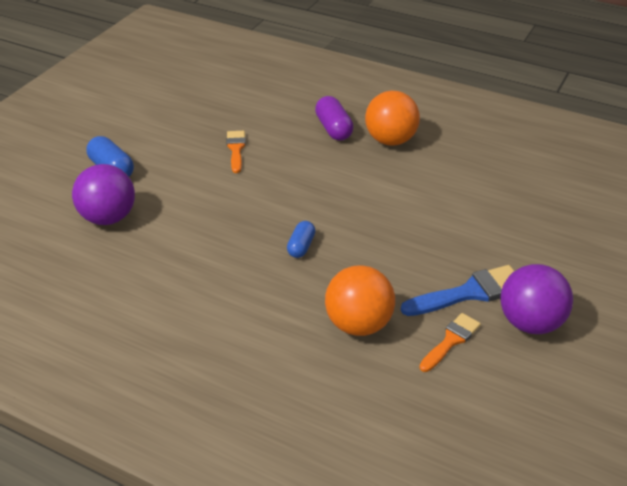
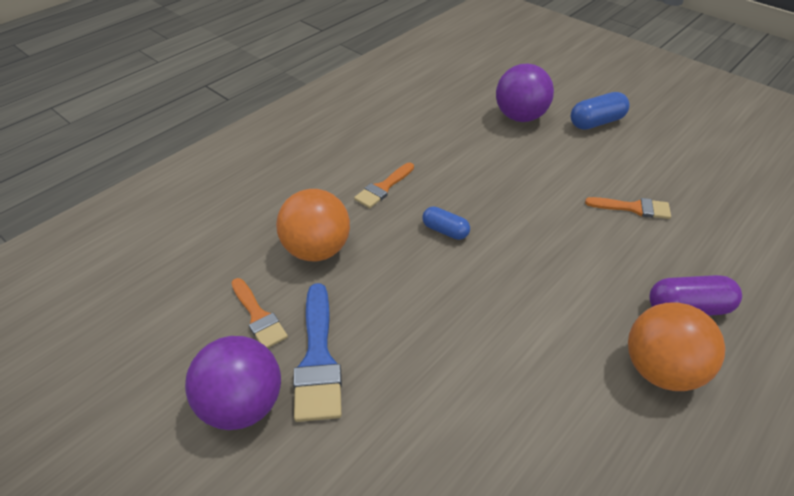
camera: 105 degrees right, 5 degrees up
none -> orange brush [354,163,414,208]

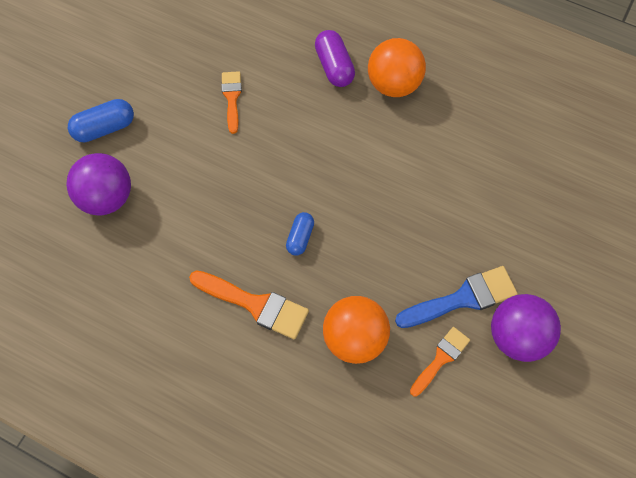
camera: 105 degrees left, 20 degrees up
orange brush [354,163,414,208] -> orange brush [189,270,309,339], size x1.57
blue capsule [571,92,629,130] -> blue capsule turned 75 degrees counterclockwise [68,99,134,142]

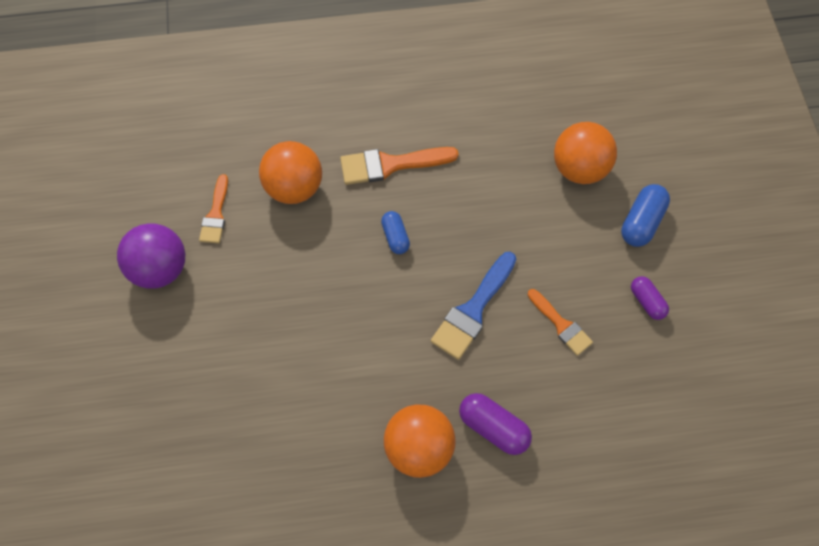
camera: 145 degrees right, 0 degrees up
purple ball [66,153,131,215] -> orange ball [554,122,617,184]
blue brush [395,266,518,328] -> blue brush moved to [431,252,516,360]
none -> purple capsule [631,276,669,320]

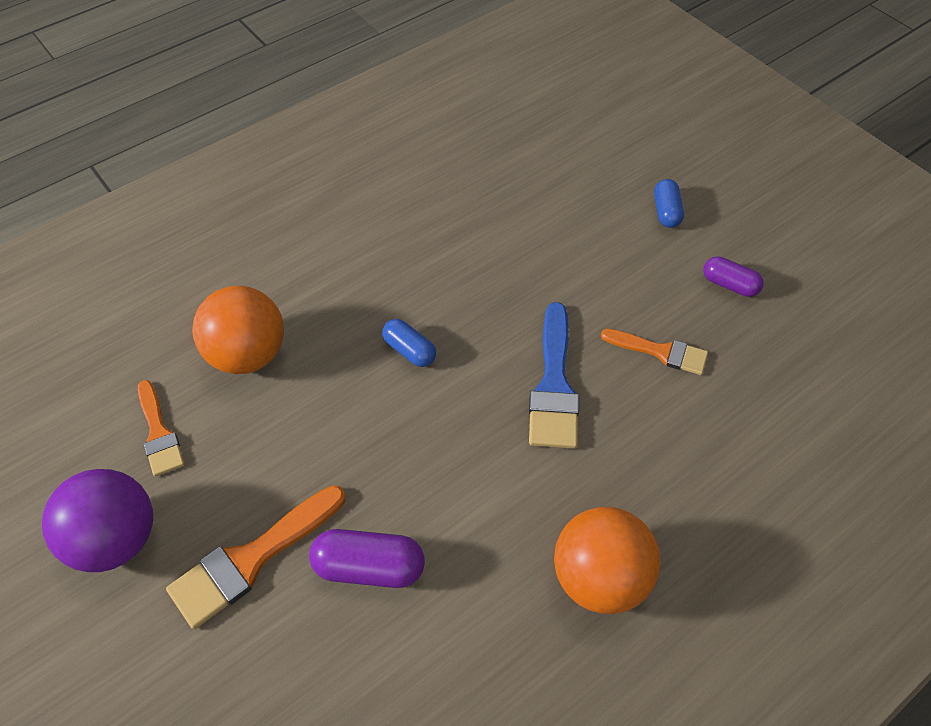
camera: 30 degrees left, 10 degrees down
orange brush [340,147,459,185] -> orange brush moved to [166,485,346,629]
purple capsule [459,393,532,455] -> purple capsule moved to [309,529,425,588]
orange ball [554,122,617,184] -> none
blue capsule [621,184,670,247] -> blue capsule [654,179,684,228], size x0.66

